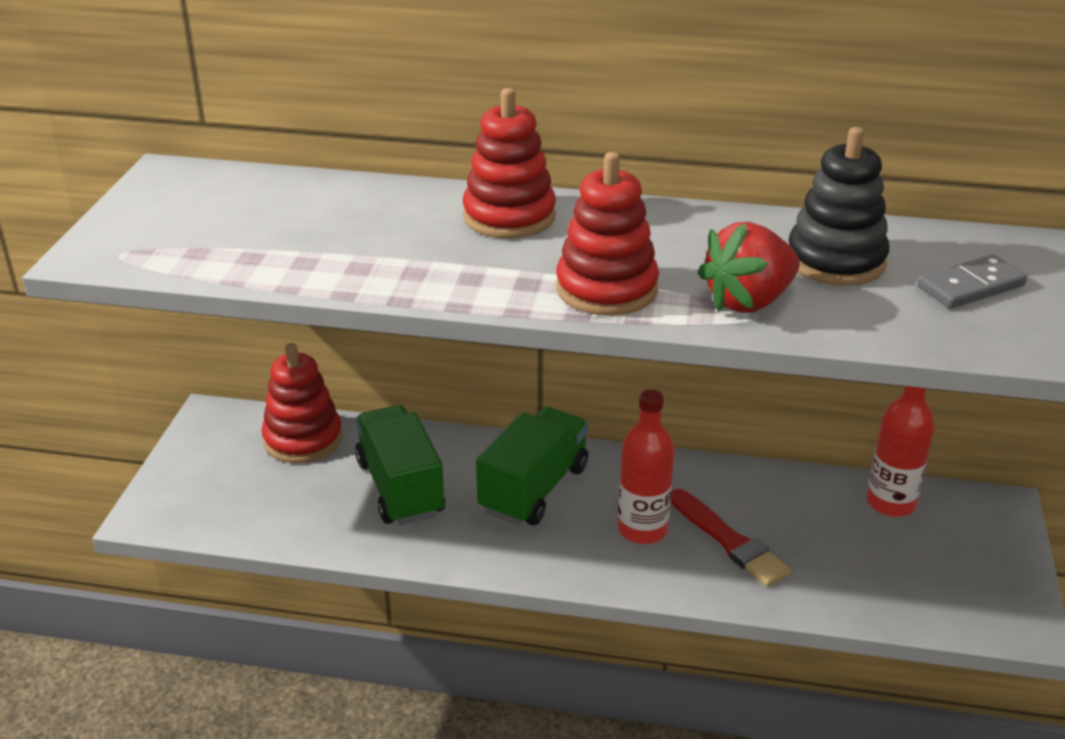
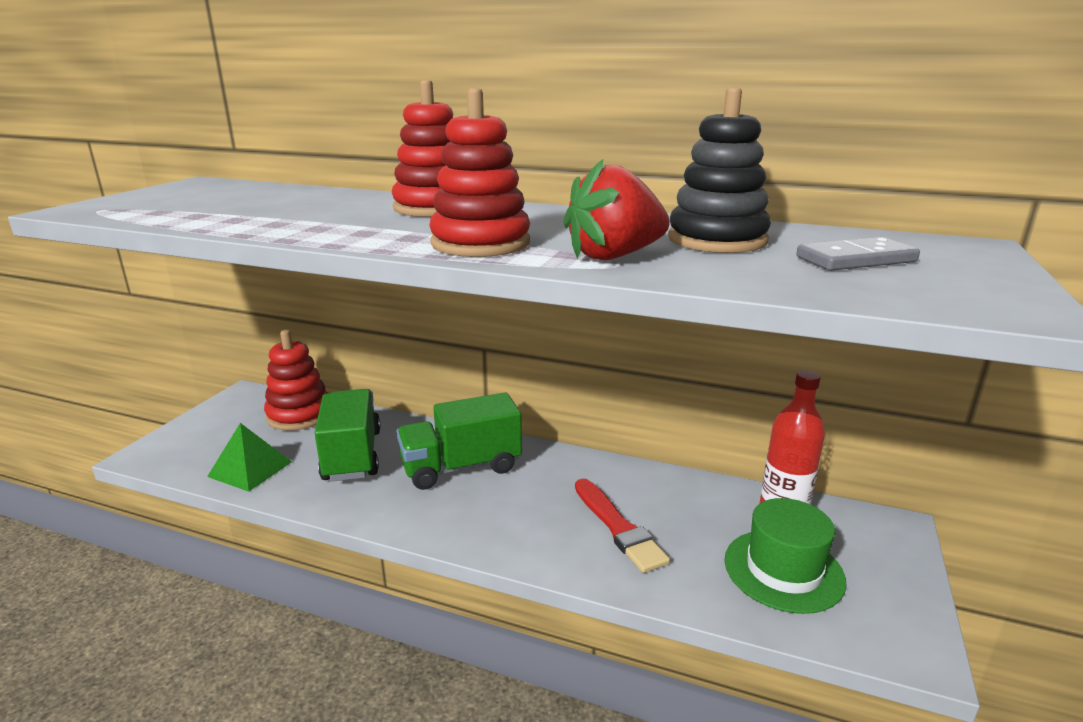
camera: 10 degrees right, 10 degrees down
green truck [476,407,588,525] -> green truck turned 150 degrees counterclockwise [397,392,522,490]
red bottle [618,389,675,544] -> none
none -> green pyramid [207,423,292,492]
none -> green hat [725,498,847,614]

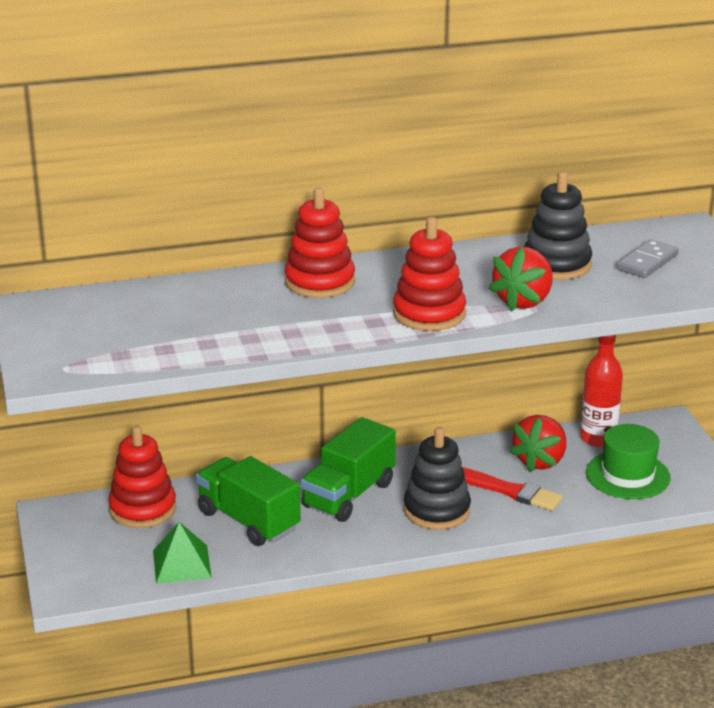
camera: 35 degrees left, 5 degrees up
none -> black stacking toy [404,427,471,530]
none -> red strawberry [509,415,566,473]

